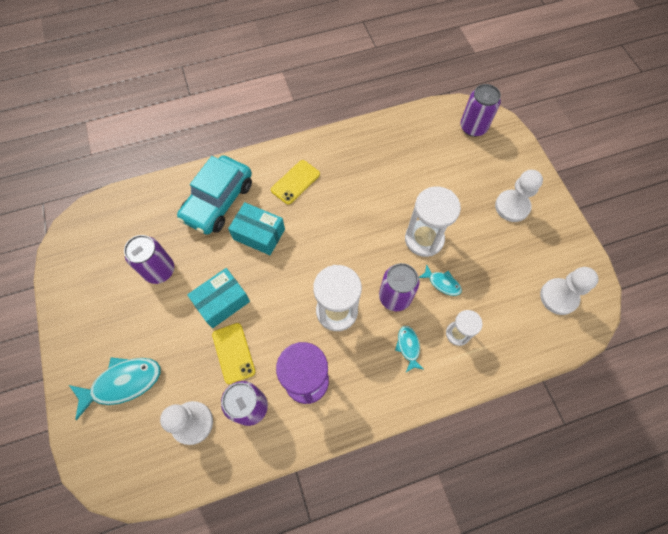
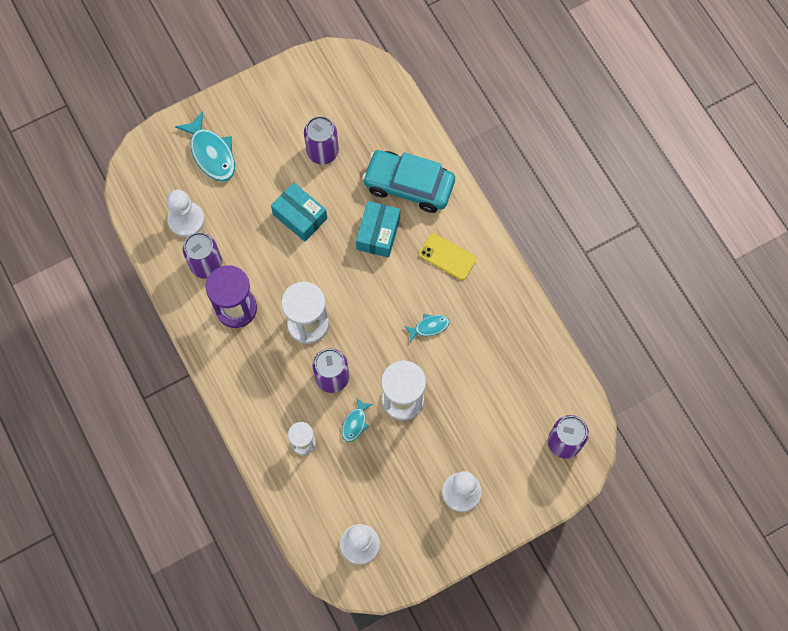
camera: 80 degrees right, 5 degrees up
yellow phone [212,323,255,384] -> none
turquoise fish [395,326,424,372] -> turquoise fish moved to [404,314,449,342]

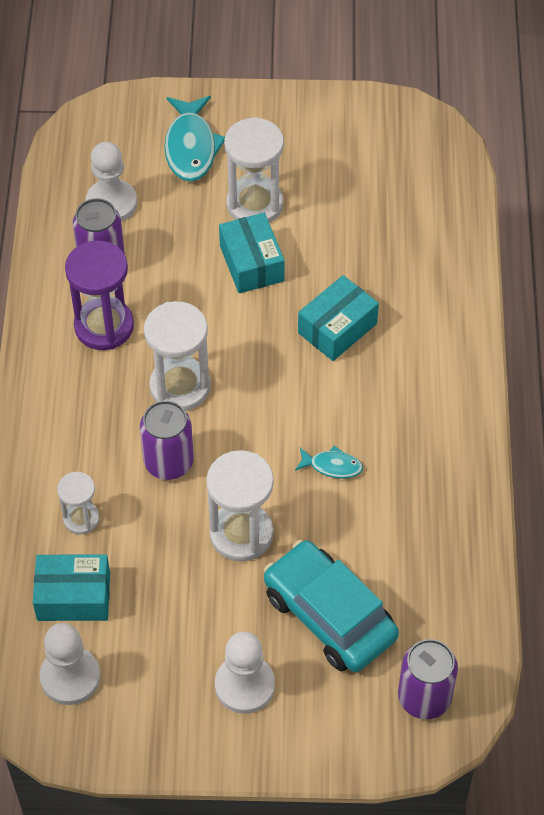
camera: 30 degrees right, 15 degrees down
purple can [304,116,339,164] -> none
turquoise fish [342,397,373,442] -> none
turquoise car [362,150,455,213] -> turquoise car moved to [264,540,399,672]
yellow phone [419,233,477,280] -> none
none -> turquoise box [33,554,110,621]
none -> white hourglass [224,117,284,223]

